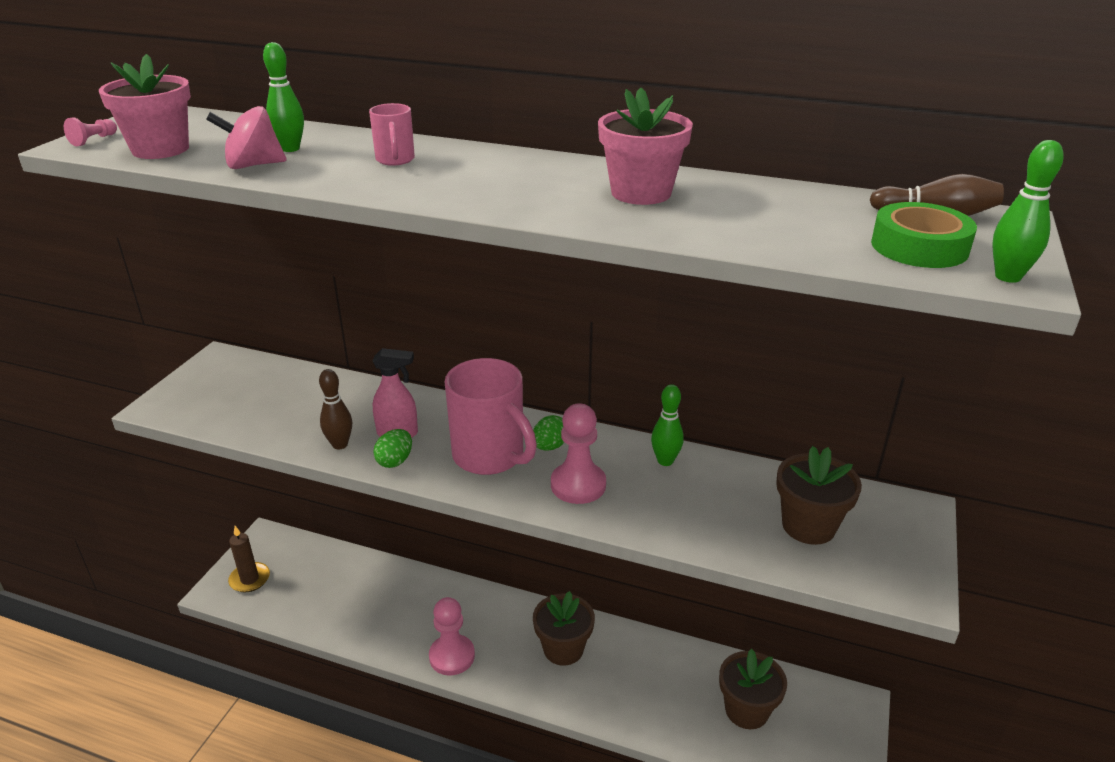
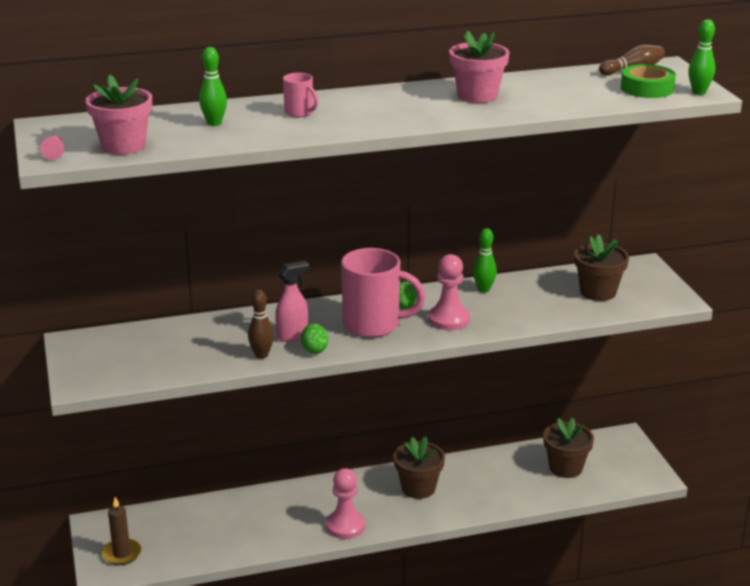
camera: 35 degrees left, 5 degrees down
pink spinning top [206,106,287,169] -> none

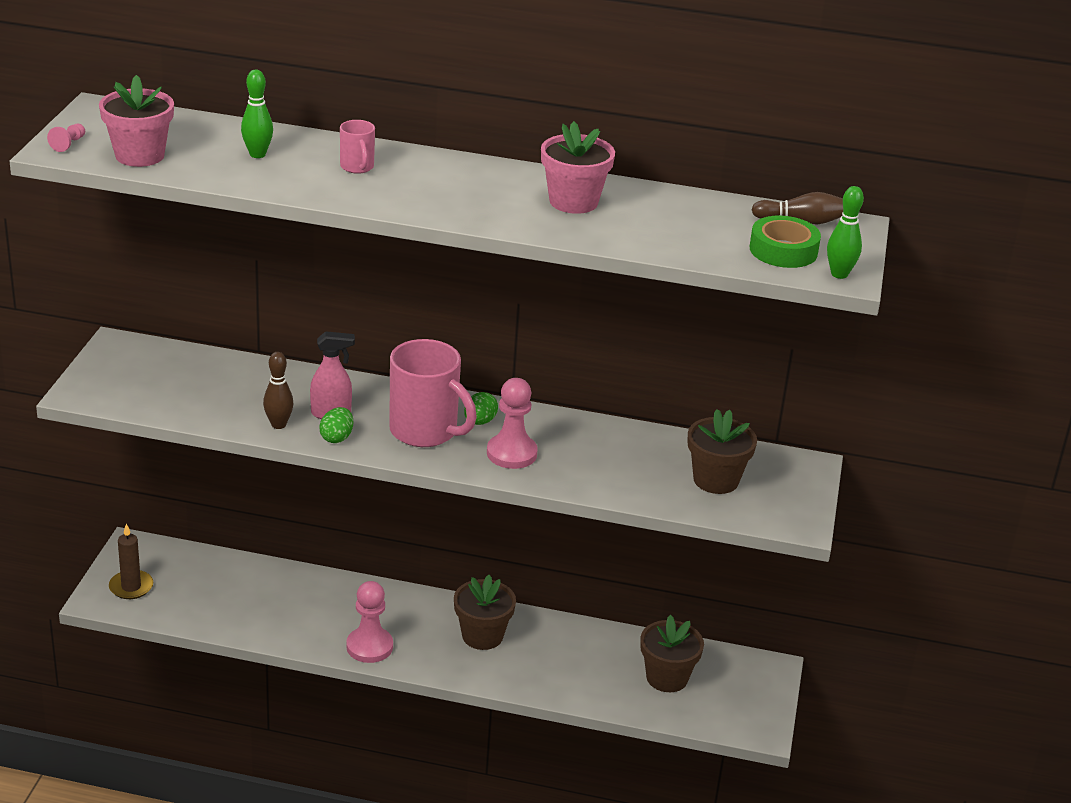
camera: 25 degrees right, 5 degrees up
green bowling pin [473,228,497,293] -> none

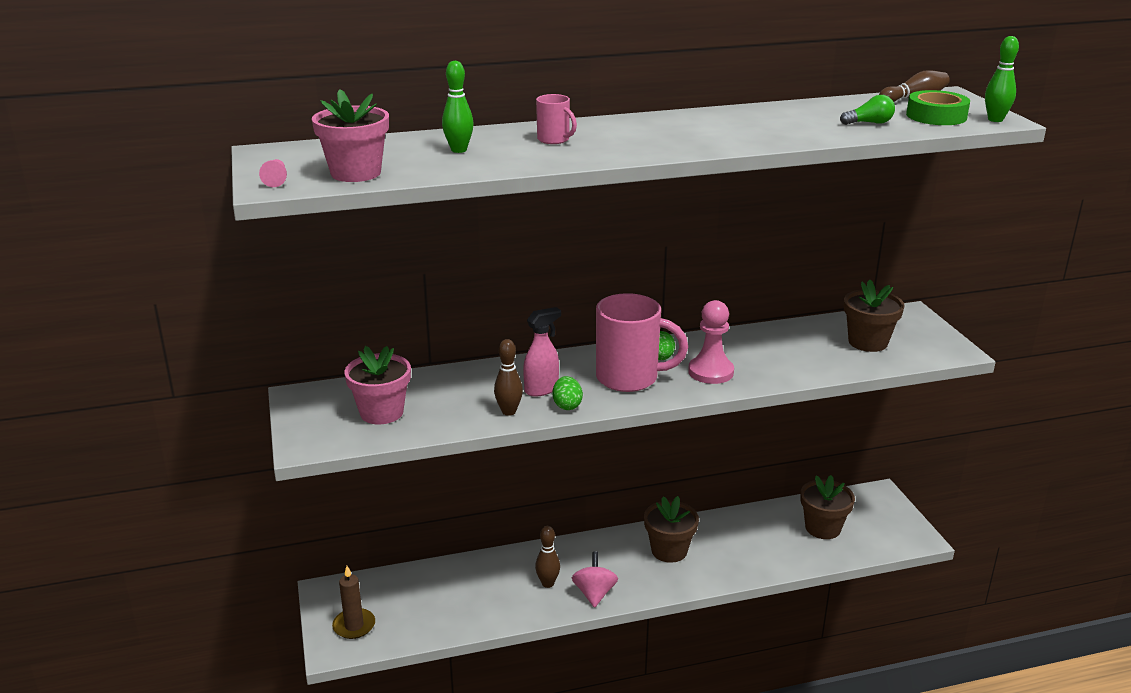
camera: 25 degrees left, 5 degrees down
pink pawn [346,581,393,663] -> pink spinning top [572,552,618,608]
pink flower pot [541,121,615,214] -> pink flower pot moved to [344,346,411,424]
none -> brown bowling pin [535,526,560,588]
none -> green light bulb [840,95,895,125]

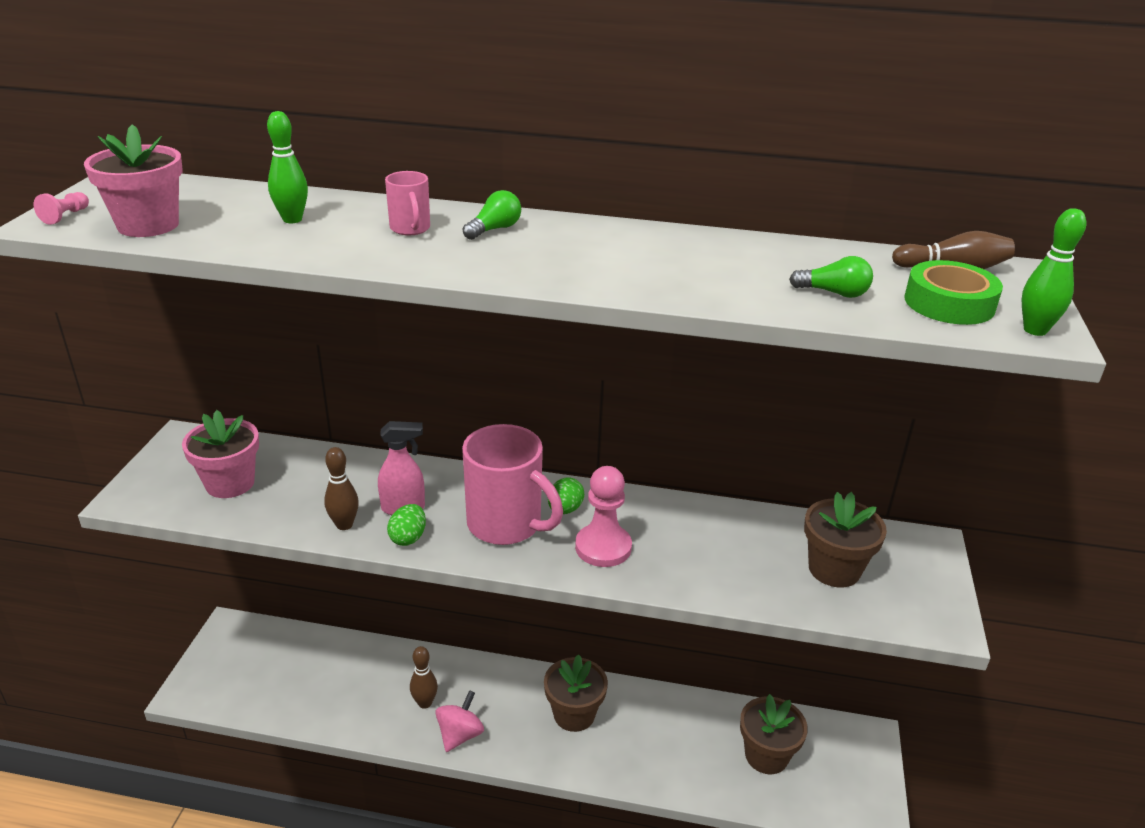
camera: 25 degrees right, 5 degrees up
brown candle [332,566,375,639] -> none
none -> green light bulb [463,190,521,240]

